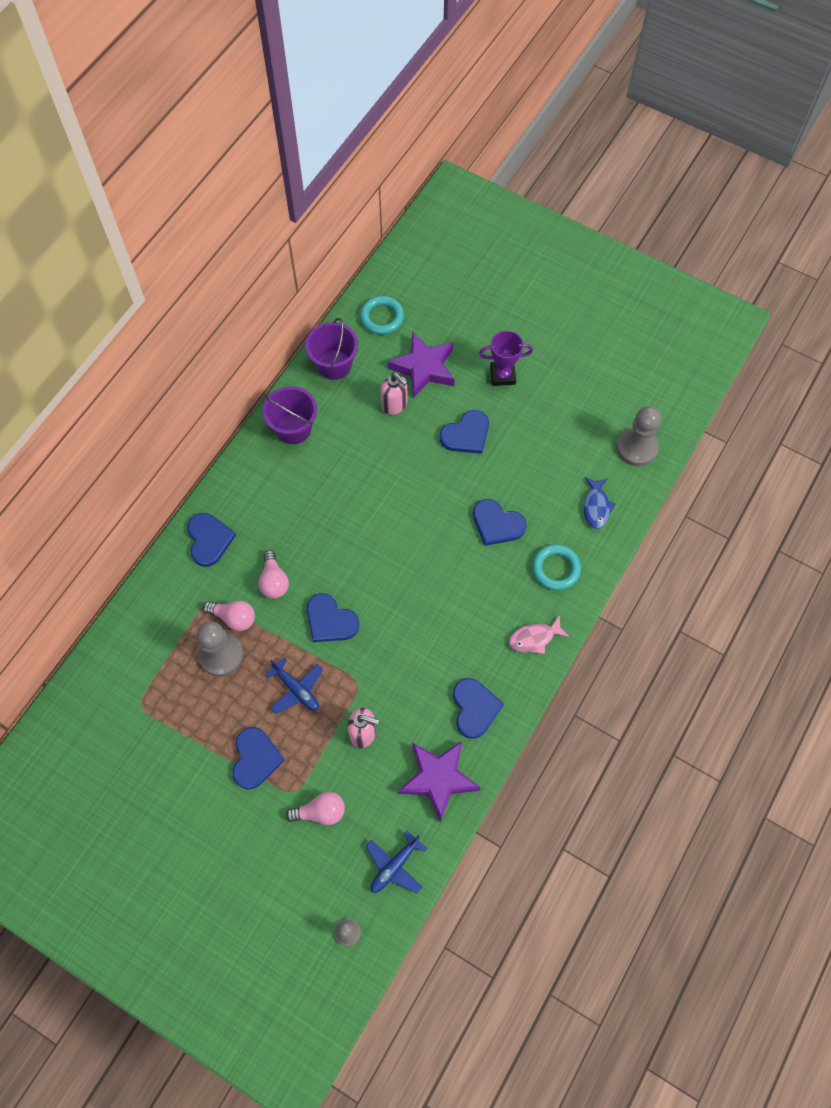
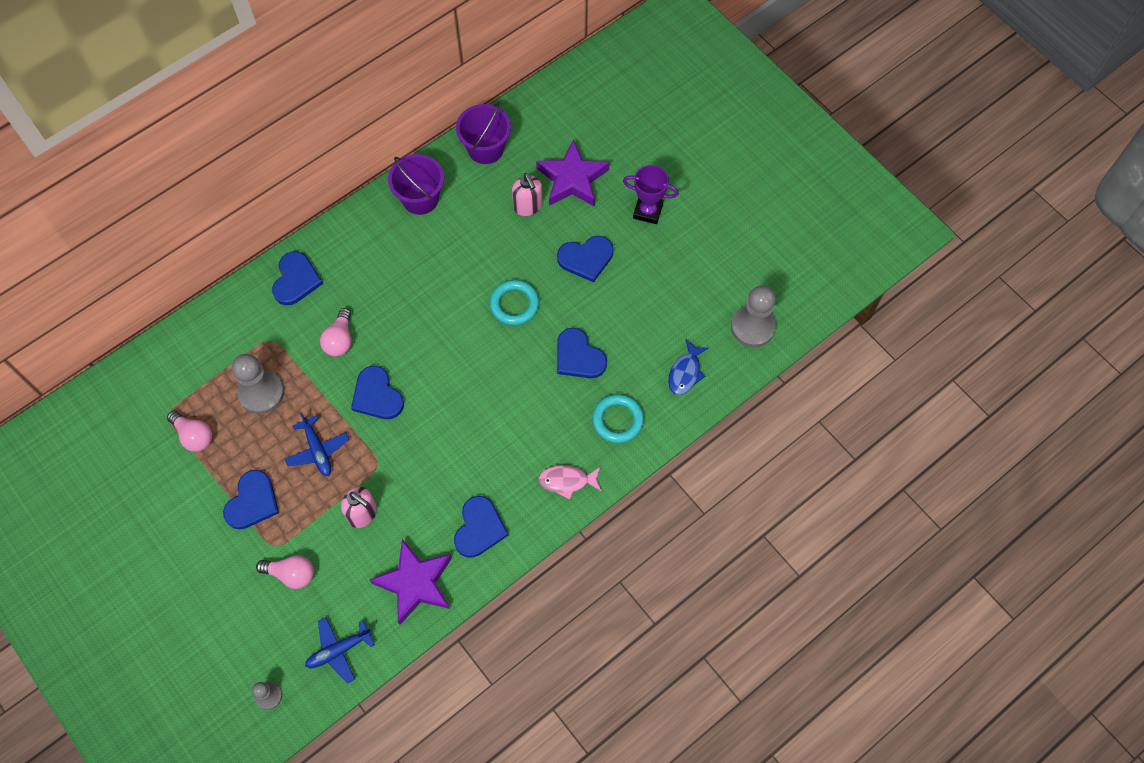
camera: 20 degrees right, 0 degrees up
pink light bulb [203,601,255,631] -> pink light bulb moved to [167,411,212,452]
turquoise ring [360,296,404,335] -> turquoise ring moved to [489,280,540,326]

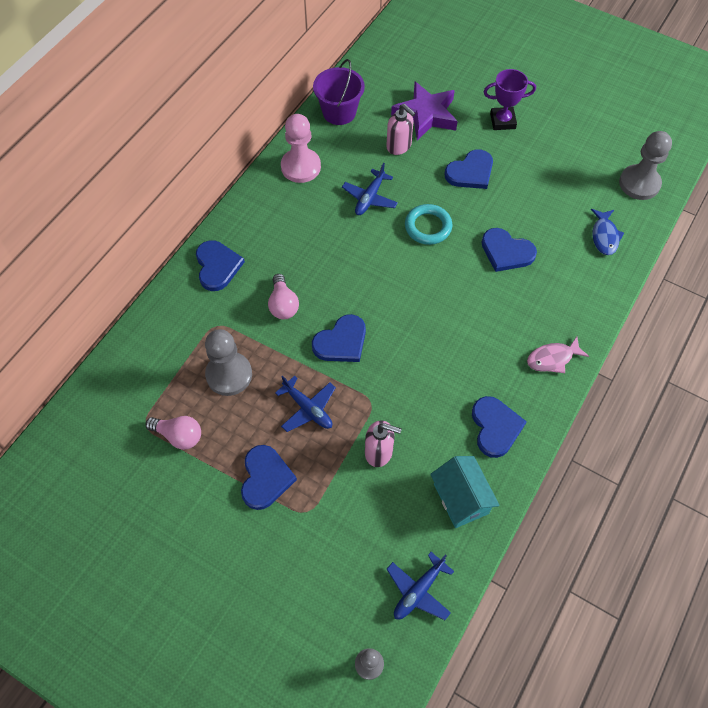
camera: 20 degrees left, 5 degrees down
pink light bulb [256,555,314,589] -> none
blue heart [351,366,404,419] -> blue heart turned 75 degrees counterclockwise [312,314,366,362]
purple star [370,539,452,625] -> turquoise house [430,456,500,528]
purple bucket [388,154,444,215] -> pink pawn [281,114,321,183]
turquoise ring [592,394,644,443] -> none
none -> blue plane [342,163,398,215]

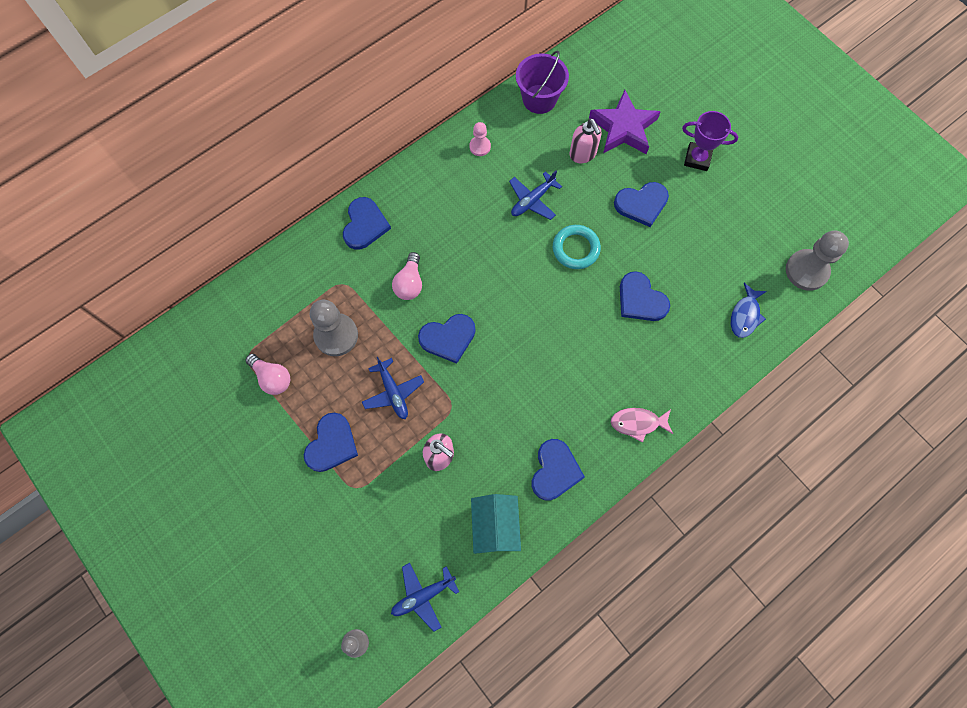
camera: 20 degrees right, 10 degrees up
pink pawn [281,114,321,183] -> pink pawn [469,122,491,156], size x0.53

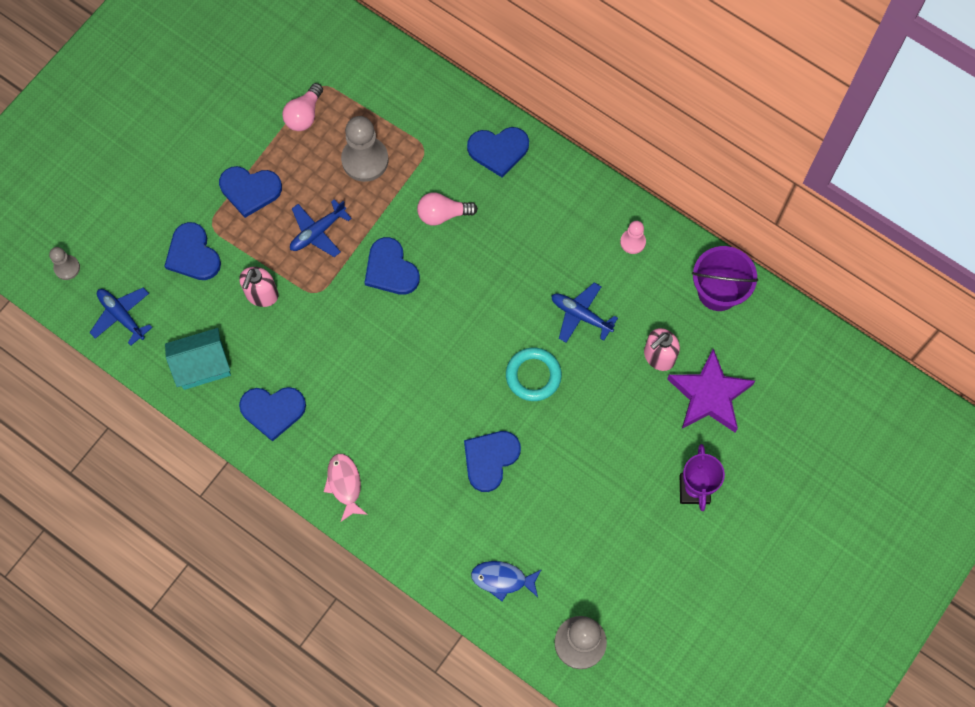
camera: 75 degrees right, 0 degrees up
blue heart [614,182,669,227] -> blue heart moved to [164,222,221,280]

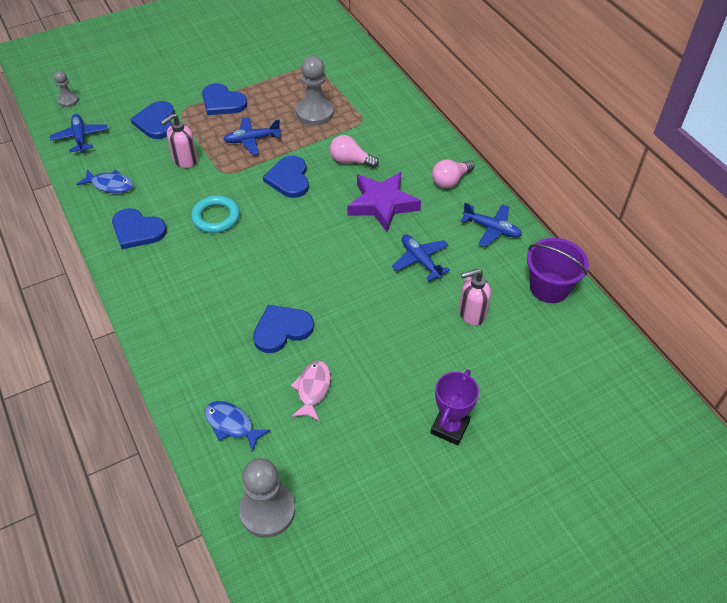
camera: 25 degrees right, 20 degrees down
turquoise house [165,328,231,390] -> blue fish [76,169,133,193]
pink light bulb [282,83,323,131] -> pink light bulb moved to [432,160,475,188]
pink fish [324,454,368,522] -> pink fish moved to [291,361,331,421]
blue heart [467,127,529,177] -> none
turquoise ring [506,348,562,401] -> turquoise ring moved to [191,195,240,233]
pink pawn [620,221,646,254] -> blue plane [461,203,522,247]
purple star [667,349,755,432] -> purple star moved to [347,172,421,232]

